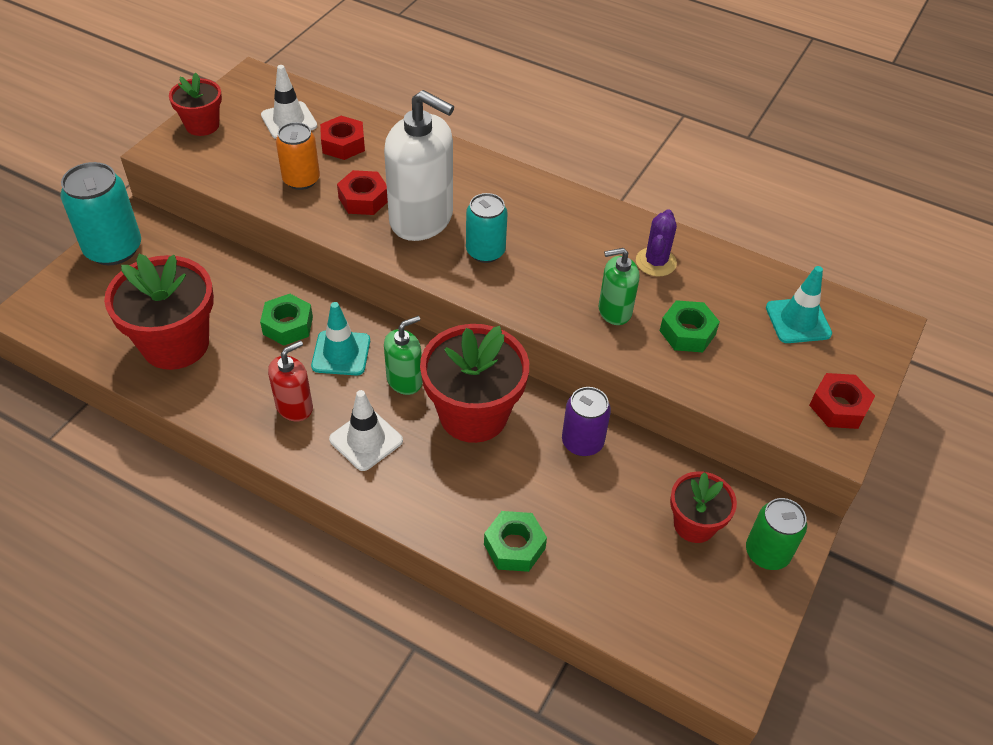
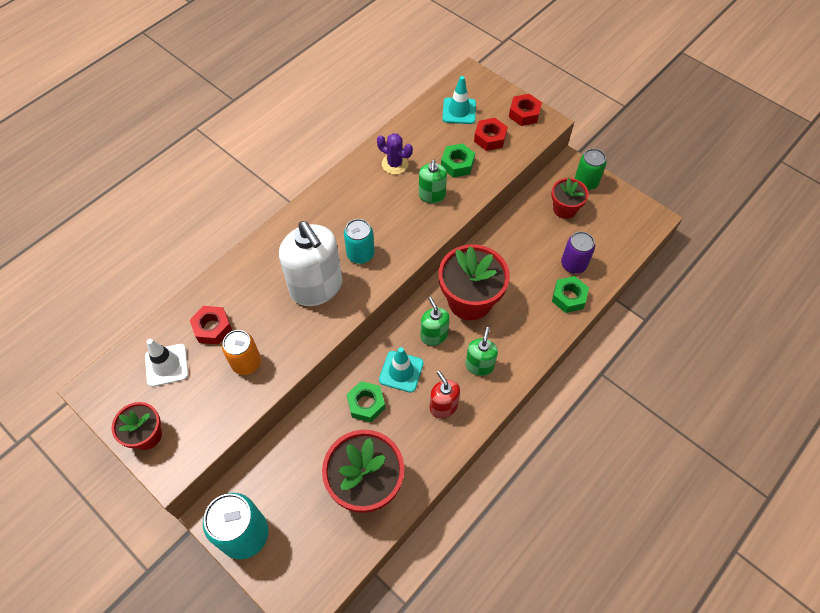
camera: 75 degrees left, 10 degrees up
white traffic cone [329,390,403,471] -> green soap dispenser [465,327,498,376]
red nut [337,170,388,215] -> red nut moved to [474,118,508,151]
white soap dispenser [384,90,454,241] -> white soap dispenser turned 105 degrees clockwise [279,221,342,306]
purple can [562,387,611,456] -> purple can moved to [561,232,595,274]

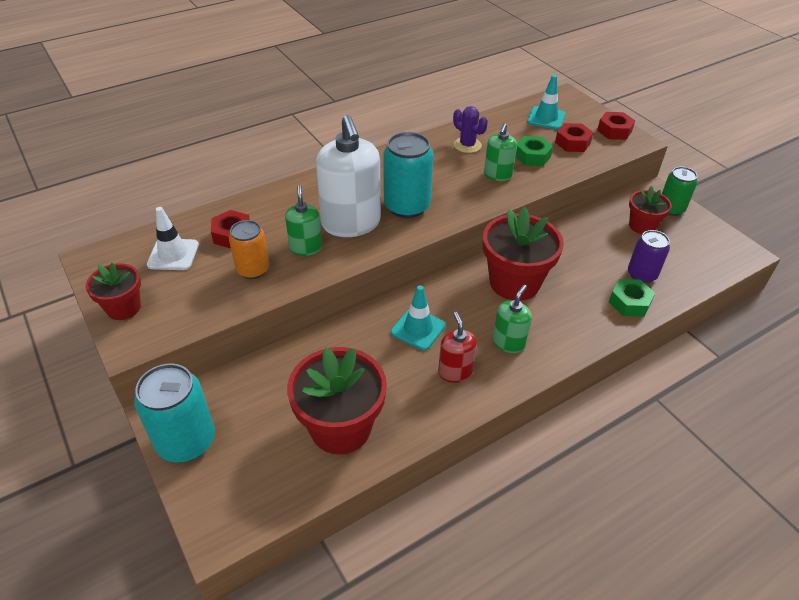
camera: 15 degrees right, 15 degrees down
turquoise can [344,219,375,264] -> turquoise can [383,132,434,218], size x1.55
green nut [346,381,385,422] -> none
green soap dispenser [421,297,450,346] -> green soap dispenser moved to [285,185,322,256]

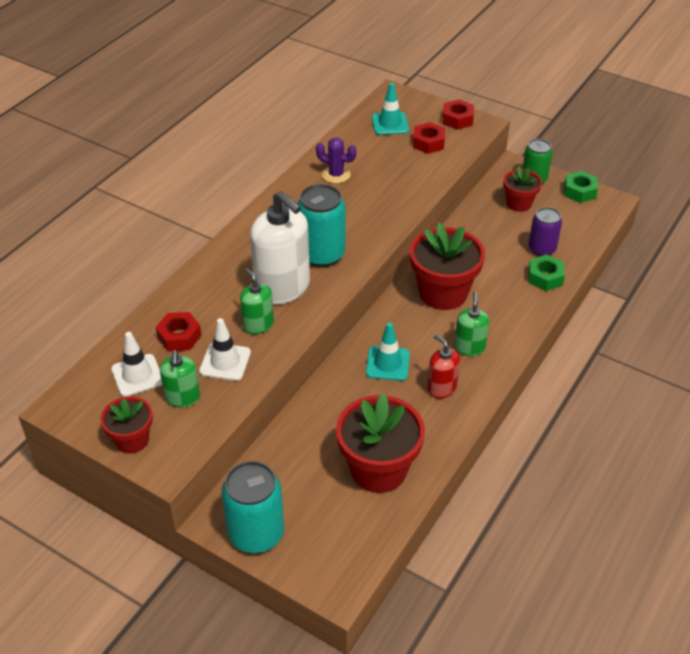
camera: 25 degrees left, 0 degrees up
orange can [229,220,270,279] -> white traffic cone [199,318,251,381]
green soap dispenser [484,123,517,181] -> green soap dispenser moved to [160,350,200,407]
green nut [516,136,553,166] -> green nut moved to [564,171,598,203]

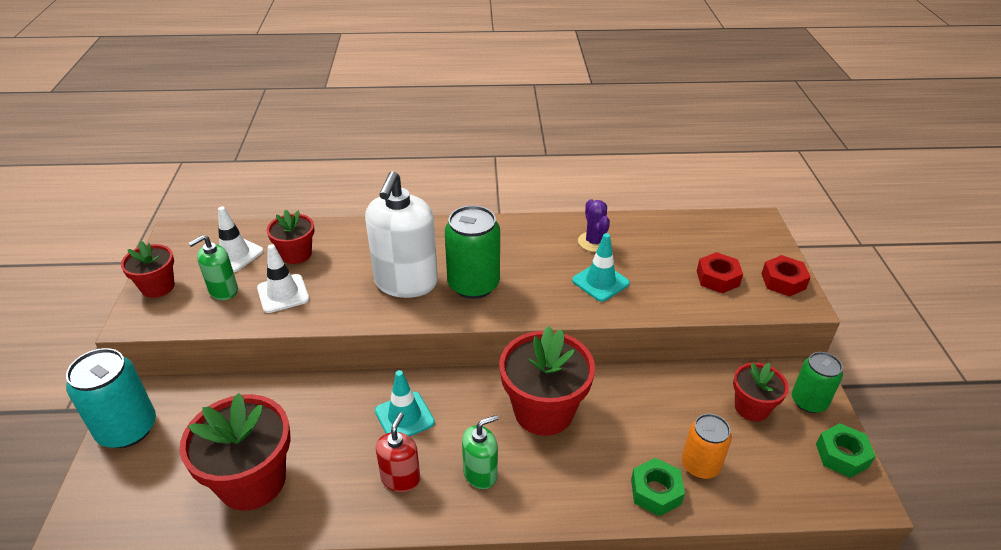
camera: 55 degrees right, 5 degrees down
red nut [156,312,201,351] -> red flower pot [267,209,314,264]
green soap dispenser [240,268,274,334] -> none
turquoise can [297,184,345,267] -> green can [445,205,500,299]
turquoise traffic cone [372,83,409,135] -> turquoise traffic cone moved to [572,233,630,302]
purple can [528,207,562,256] -> orange can [682,414,732,479]

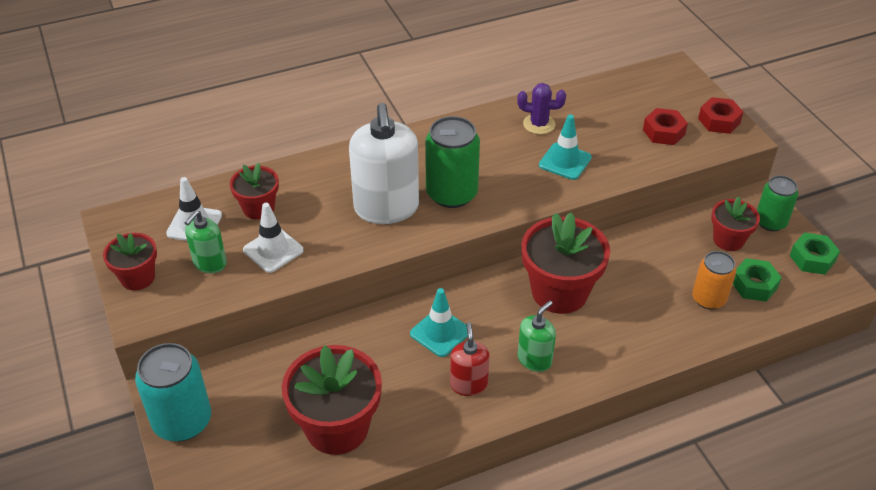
camera: 20 degrees left, 5 degrees up
purple cactus [578,199,610,252] -> purple cactus turned 45 degrees counterclockwise [517,83,566,134]
green nut [631,458,685,516] -> green nut moved to [733,258,782,302]

